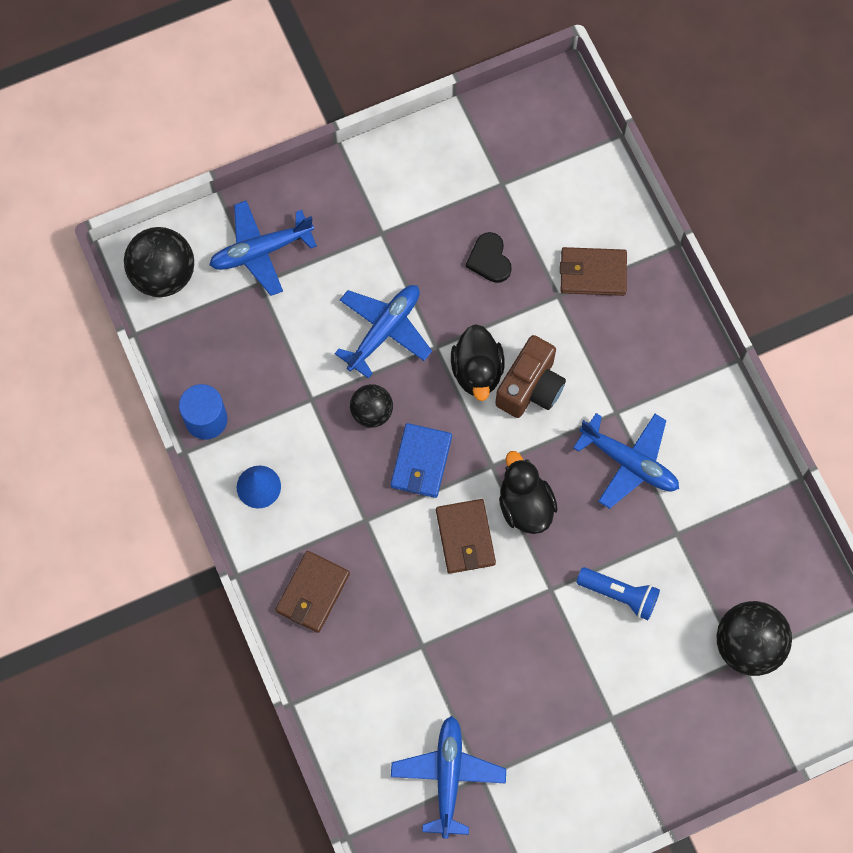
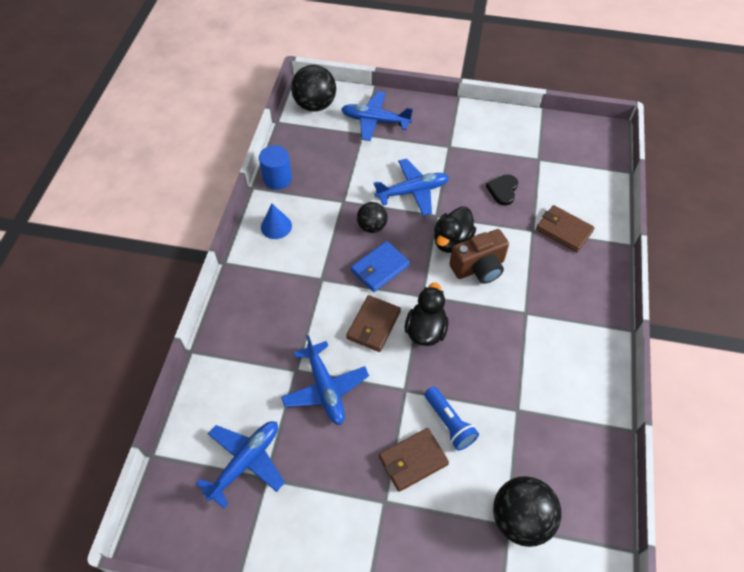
camera: 35 degrees right, 15 degrees down
brown wallet [275,551,350,633] -> brown wallet moved to [379,428,449,492]
blue plane [573,413,679,509] -> blue plane moved to [281,335,369,425]

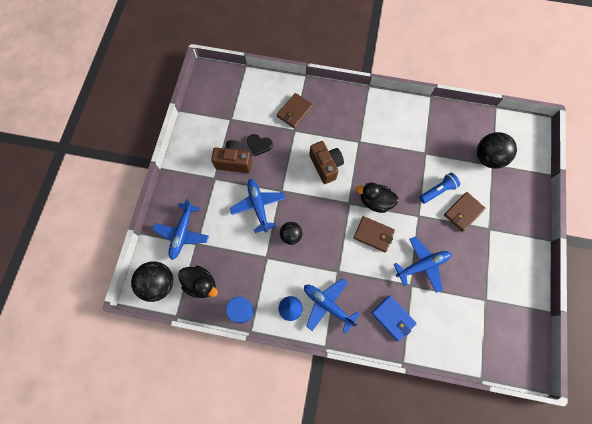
camera: 90 degrees left, 15 degrees up
blue plane [196,421,285,508] -> blue plane moved to [304,278,360,334]
blue wallet [351,241,410,292] -> blue wallet moved to [372,295,417,342]
brown wallet [379,428,449,492] -> brown wallet turned 75 degrees clockwise [444,192,486,232]
black duck [434,206,476,253] -> black duck moved to [178,265,218,298]
none -> brown camera [211,140,252,173]

